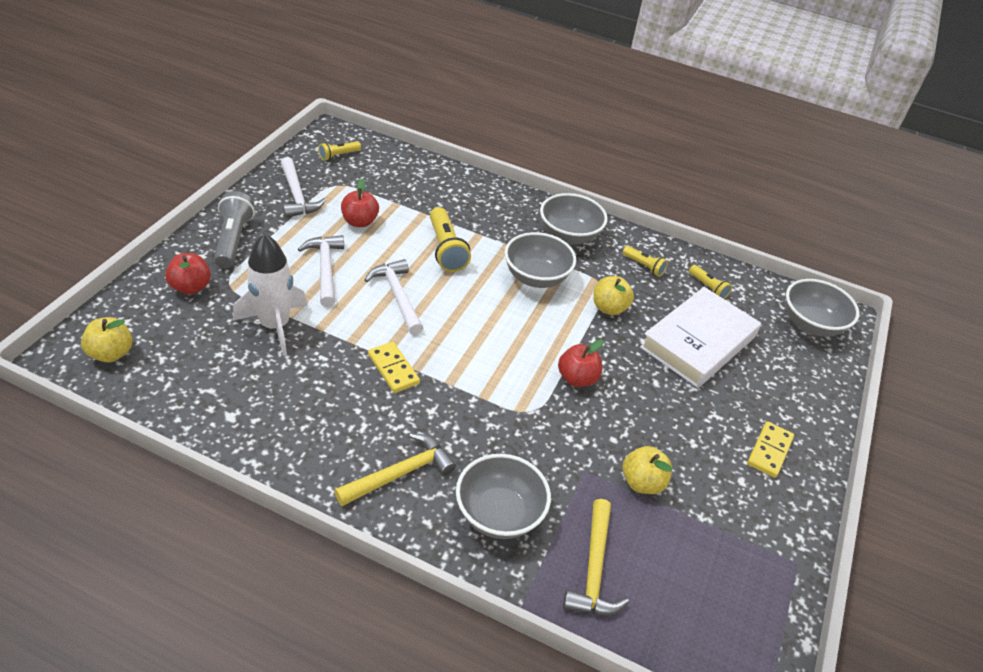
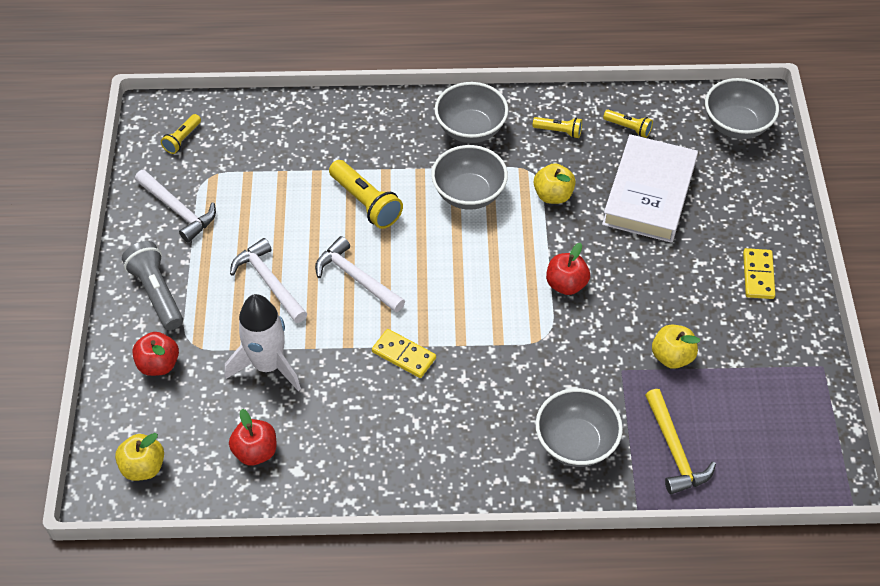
camera: 20 degrees left, 10 degrees up
yellow hammer [335,433,456,506] -> none
red apple [341,179,379,227] -> red apple moved to [229,409,277,466]

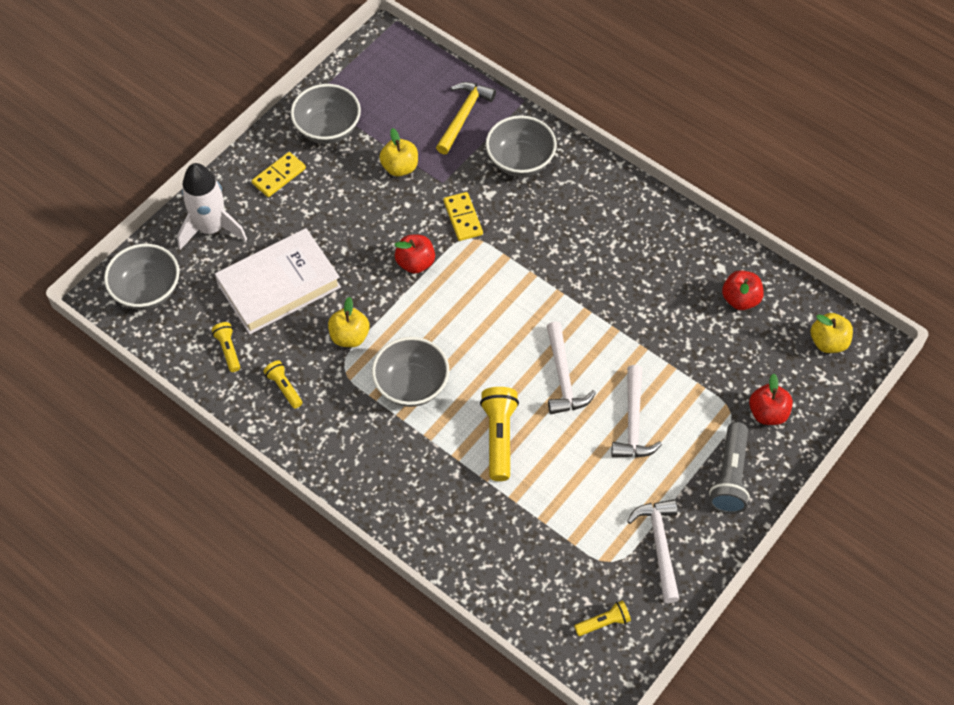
camera: 140 degrees left, 5 degrees up
white rocket [225,294,301,392] -> white rocket moved to [177,163,247,250]
yellow domino [372,329,436,378] -> yellow domino moved to [444,192,483,241]
grey bowl [435,82,508,143] -> grey bowl moved to [291,84,361,144]

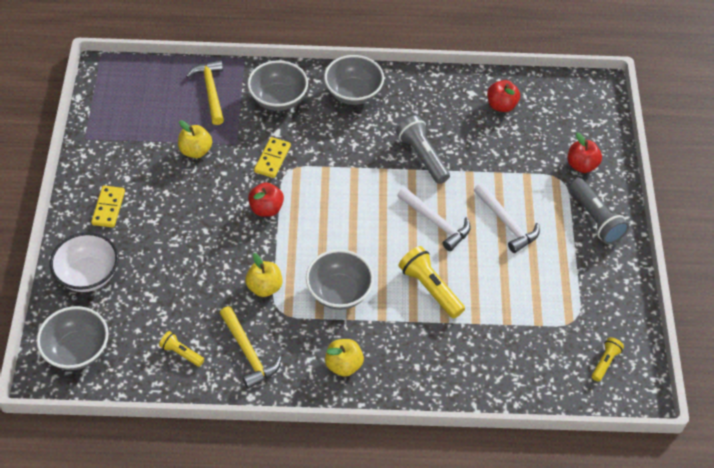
camera: 40 degrees left, 5 degrees down
white rocket [177,163,247,250] -> white bowl [50,232,118,292]
white book [215,228,341,334] -> none
yellow flashlight [263,360,303,409] -> yellow hammer [220,306,282,389]
grey bowl [291,84,361,144] -> grey bowl moved to [324,55,384,105]
yellow domino [444,192,483,241] -> yellow domino turned 75 degrees clockwise [254,137,291,178]
white hammer [627,499,680,603] -> none
yellow apple [811,313,853,353] -> yellow apple moved to [325,339,364,377]
none -> grey flashlight [396,116,450,184]

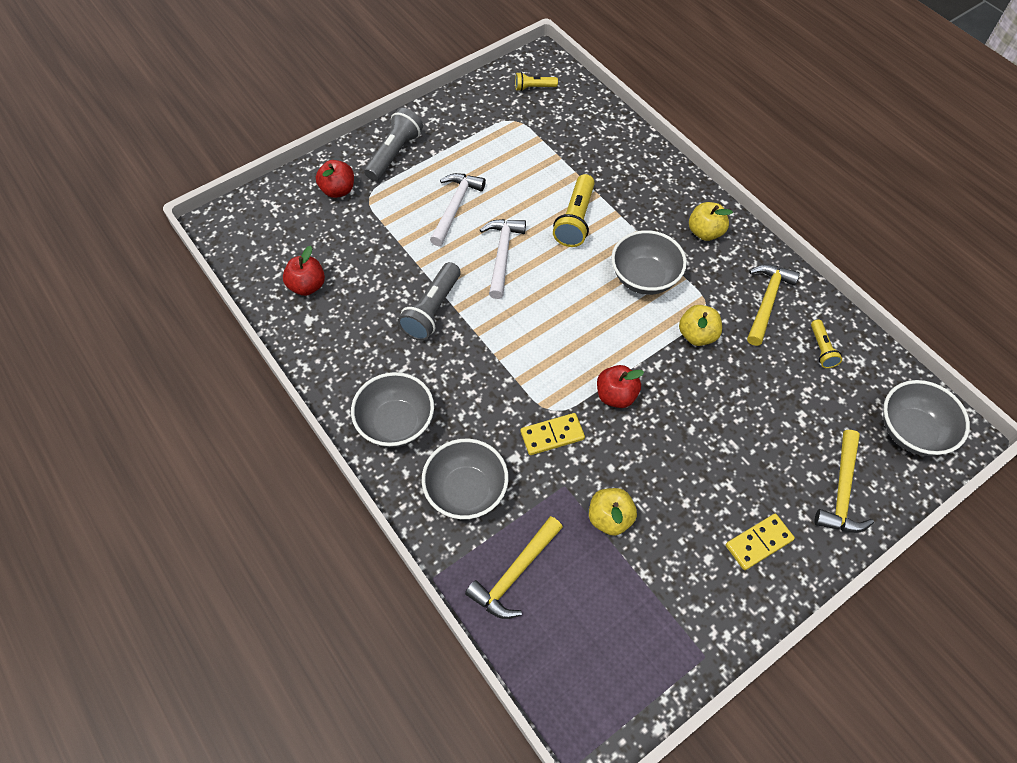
camera: 125 degrees left, 5 degrees up
white bowl [50,232,118,292] -> yellow hammer [814,430,874,533]

